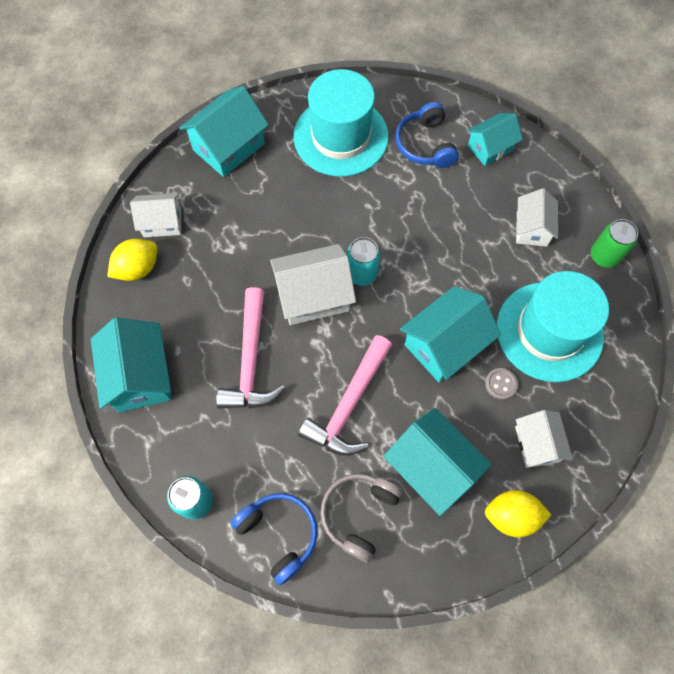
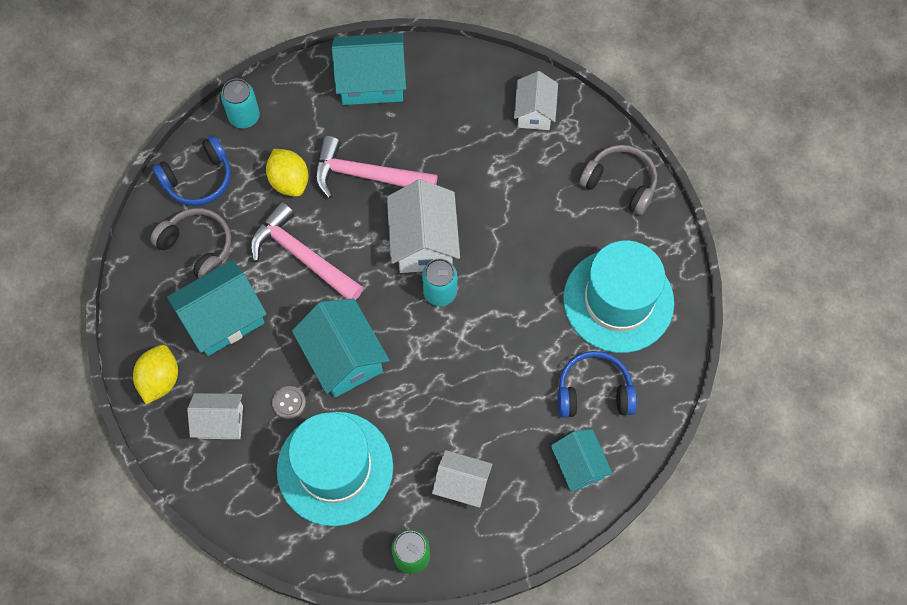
camera: 100 degrees right, 0 degrees up
yellow lemon [107,239,157,281] -> yellow lemon moved to [266,149,308,197]
turquoise house [179,86,269,177] -> grey headphones [579,145,657,215]

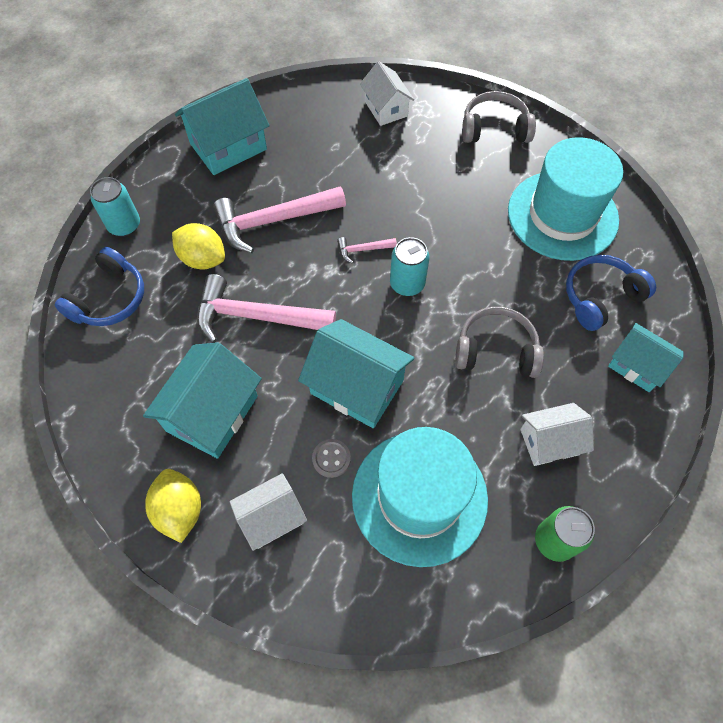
camera: 30 degrees left, 5 degrees down
grey headphones [150,208,231,278] -> grey headphones moved to [455,307,544,378]
white house [387,179,460,273] -> pink hammer [337,237,397,264]

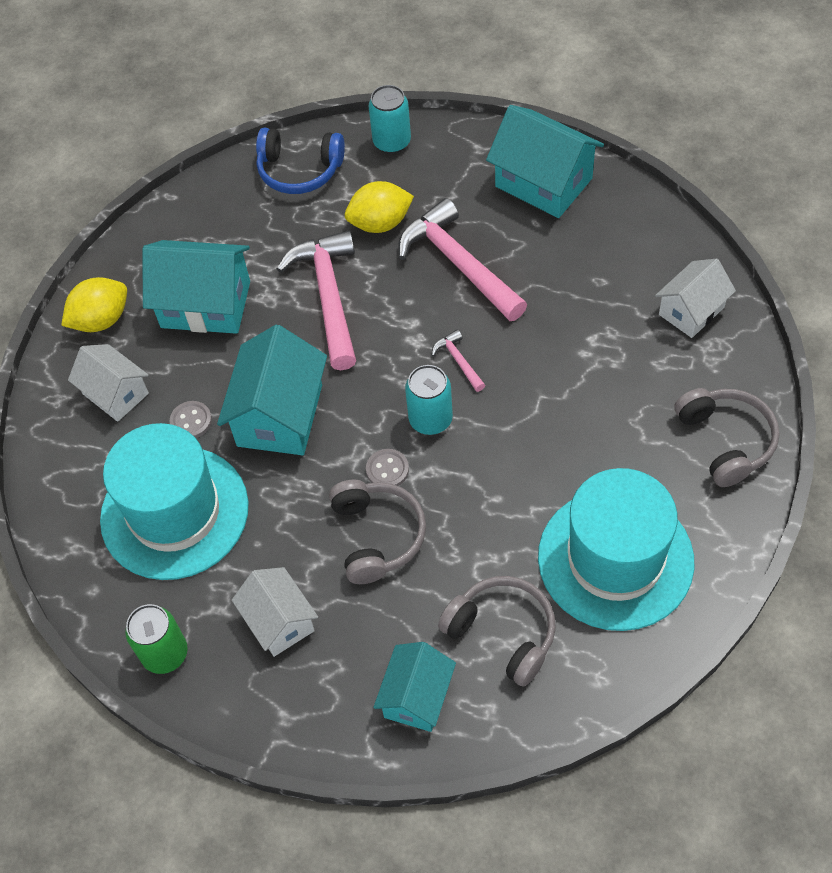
camera: 75 degrees right, 5 degrees down
yellow lemon [172,223,225,269] -> yellow lemon turned 60 degrees clockwise [345,181,414,233]
blue headphones [566,255,656,331] -> grey headphones [438,576,556,687]
none -> grey button [366,449,409,486]

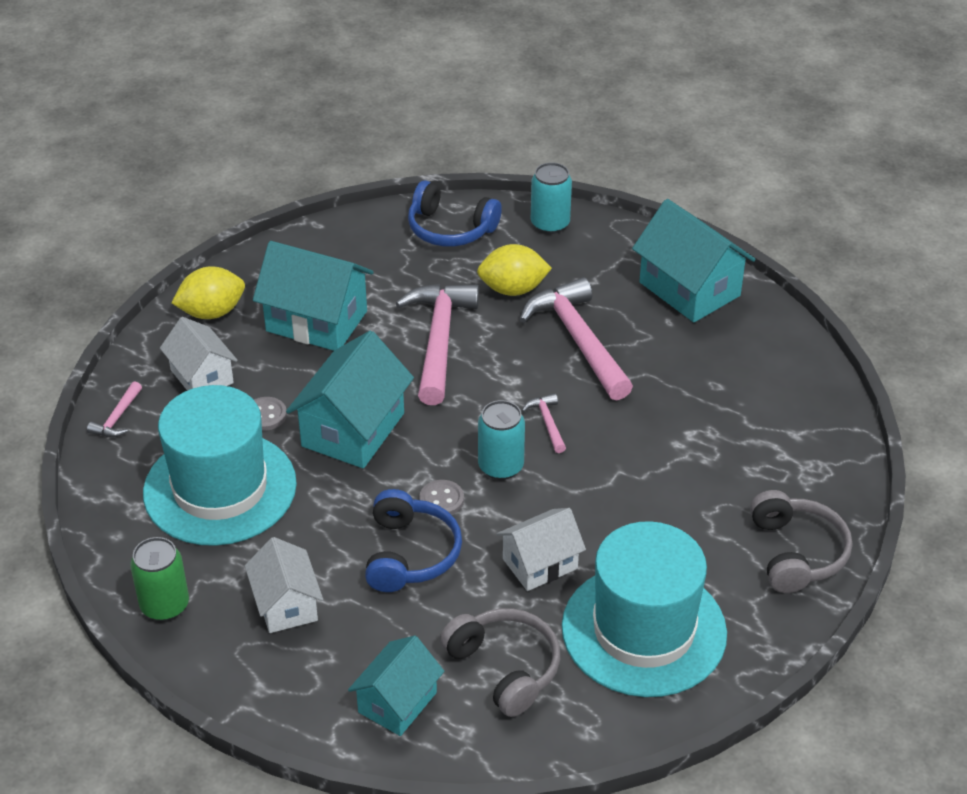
camera: 10 degrees right, 15 degrees down
grey headphones [329,480,426,584] -> blue headphones [365,489,462,592]
white house [655,258,736,338] -> white house moved to [497,508,586,591]
none -> pink hammer [87,381,142,437]

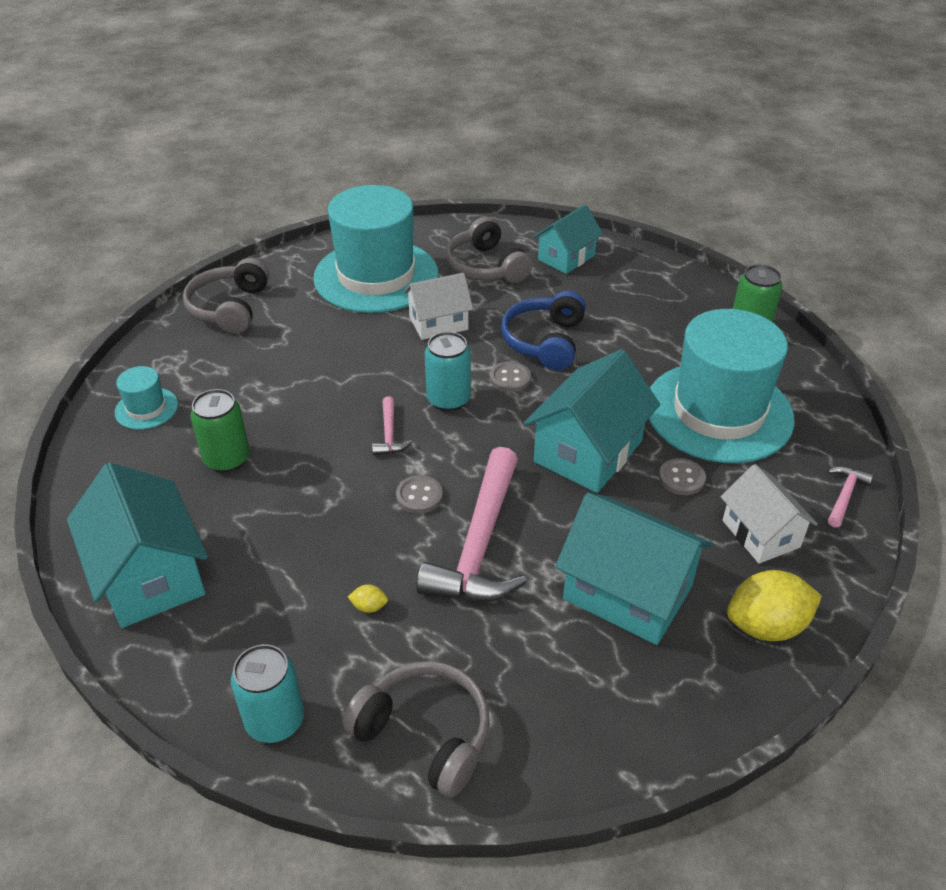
camera: 170 degrees left, 0 degrees up
white house [245,537,323,633] -> none
blue headphones [408,180,502,247] -> grey headphones [342,661,490,798]
yellow lemon [477,244,552,296] -> yellow lemon [348,584,388,613], size x0.41
pink hammer [519,277,633,400] -> none
none -> turquoise hat [115,366,178,430]
none -> green can [190,389,250,473]
none -> grey button [396,475,443,514]

